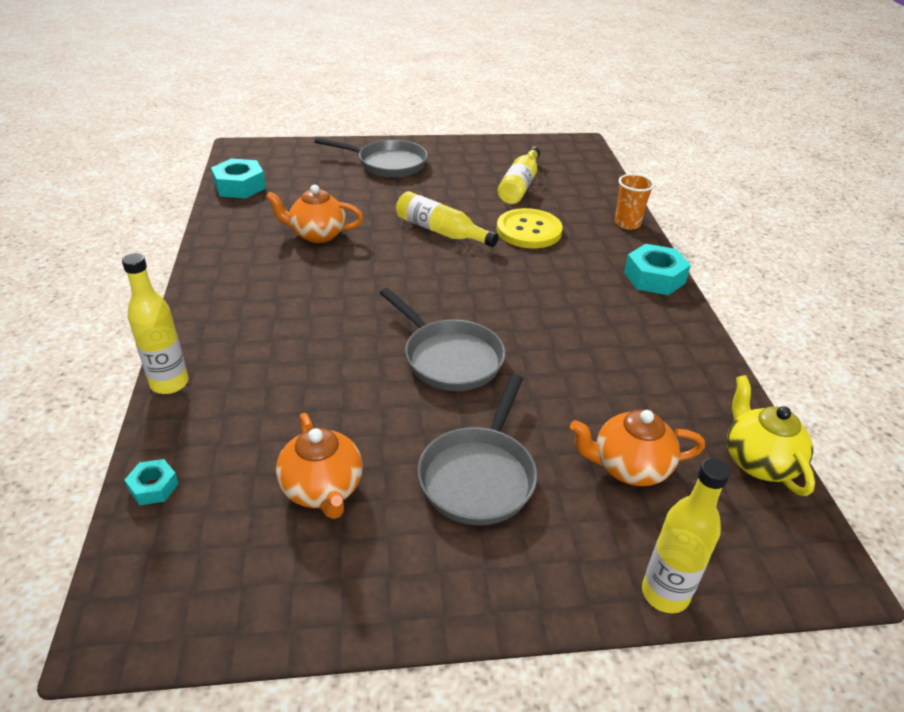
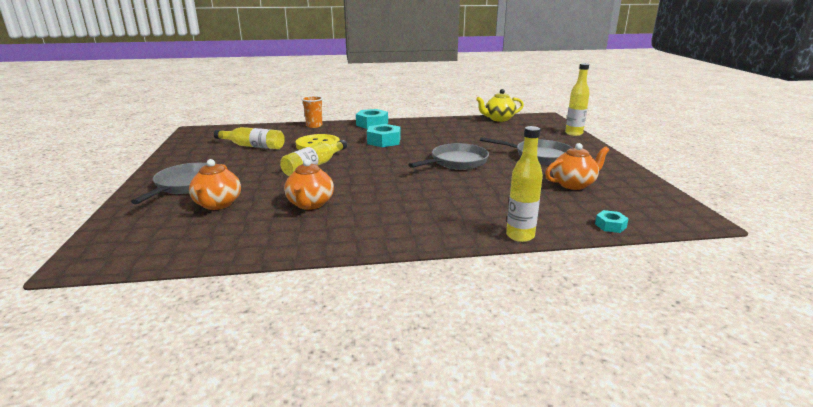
camera: 90 degrees left, 15 degrees down
turquoise nut [211,158,266,198] -> turquoise nut moved to [367,124,400,147]
orange teapot [570,410,705,486] -> orange teapot moved to [189,159,241,210]

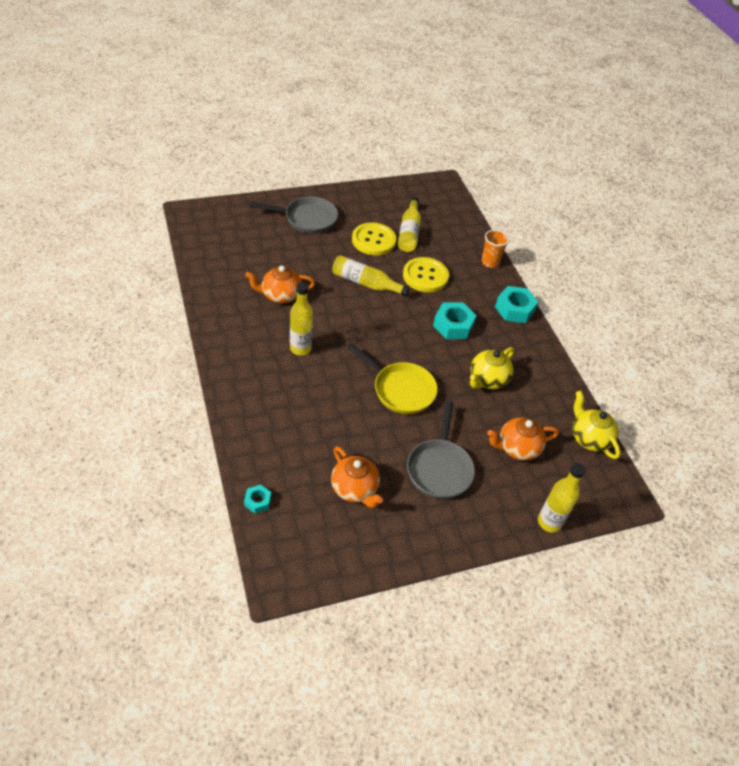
camera: 75 degrees right, 25 degrees up
orange teapot [189,159,241,210] -> orange teapot moved to [487,417,559,461]
grey pan [408,143,489,170] -> yellow pan [347,344,438,414]
yellow bottle [506,126,543,242] -> yellow bottle moved to [290,283,313,356]
none -> yellow button [352,223,396,255]
none -> yellow teapot [470,347,515,389]

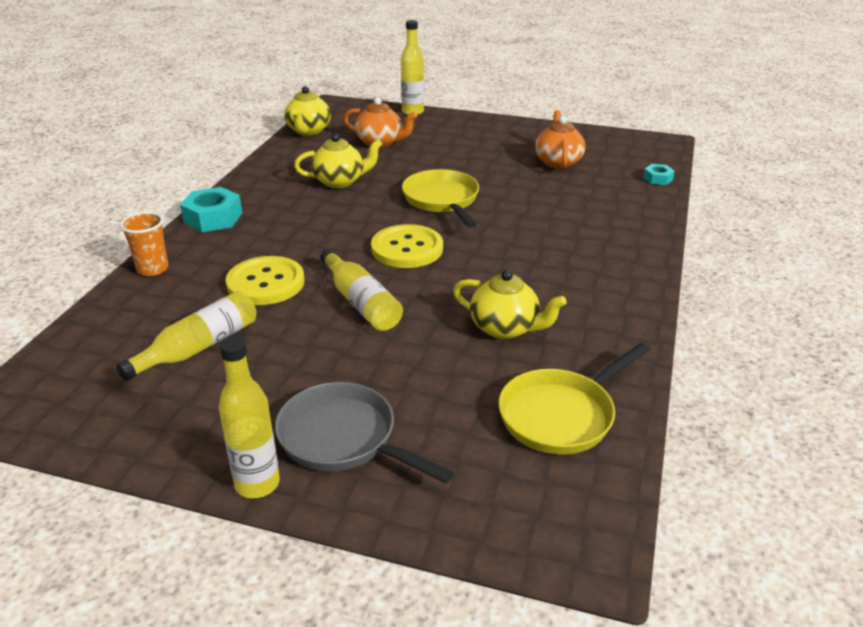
camera: 140 degrees left, 15 degrees down
orange teapot [245,266,315,304] -> yellow teapot [453,270,566,339]
yellow bottle [290,283,313,356] -> yellow bottle moved to [219,336,280,498]
yellow button [352,223,396,255] -> yellow button moved to [371,224,443,268]
grey pan [407,401,475,499] -> none
turquoise nut [433,302,476,339] -> none
none -> yellow pan [498,343,650,455]

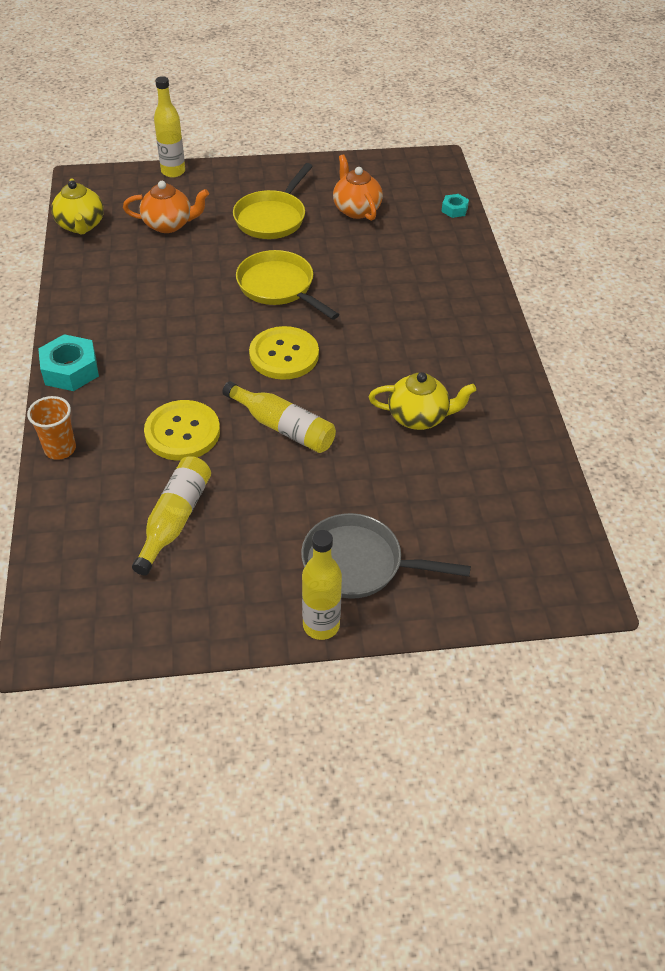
camera: 25 degrees left, 15 degrees up
yellow teapot [294,133,382,188] -> none
yellow pan [498,343,650,455] -> yellow pan moved to [233,163,313,239]

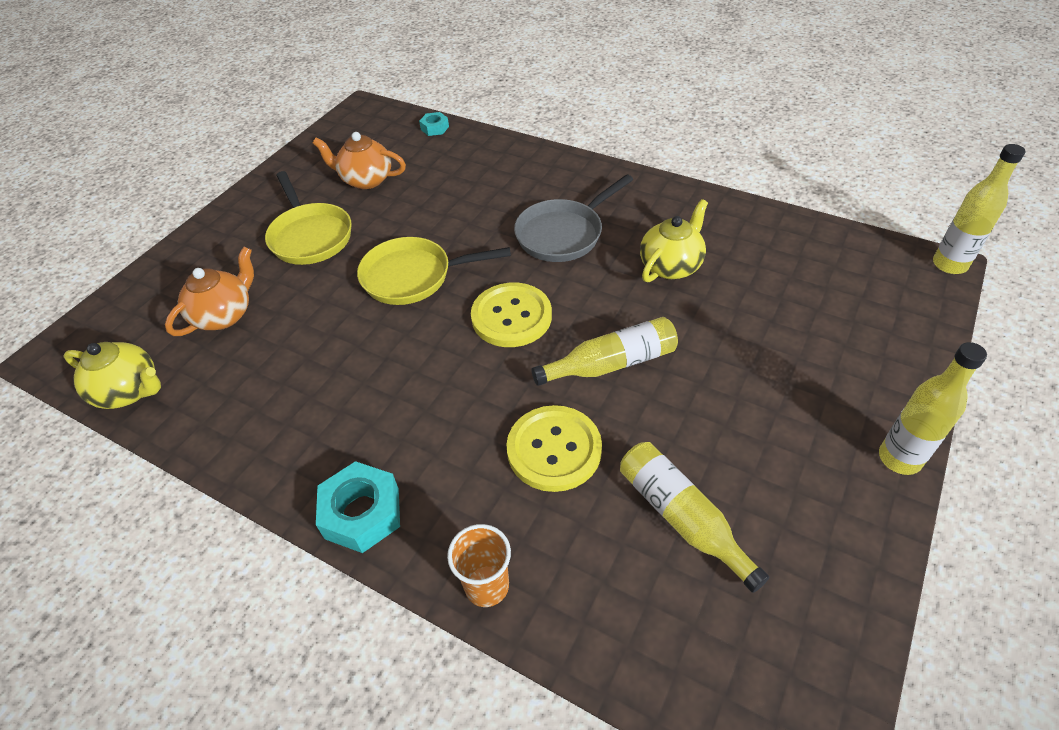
camera: 50 degrees left, 0 degrees up
yellow bottle [154,76,185,178] -> yellow bottle moved to [933,144,1026,274]
grey pan [301,513,471,599] -> grey pan moved to [514,174,633,262]

